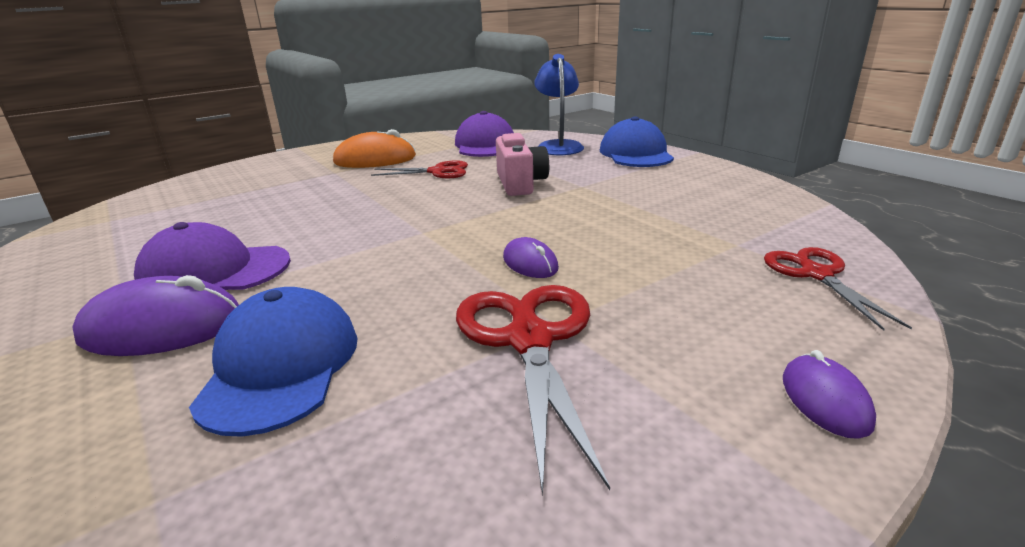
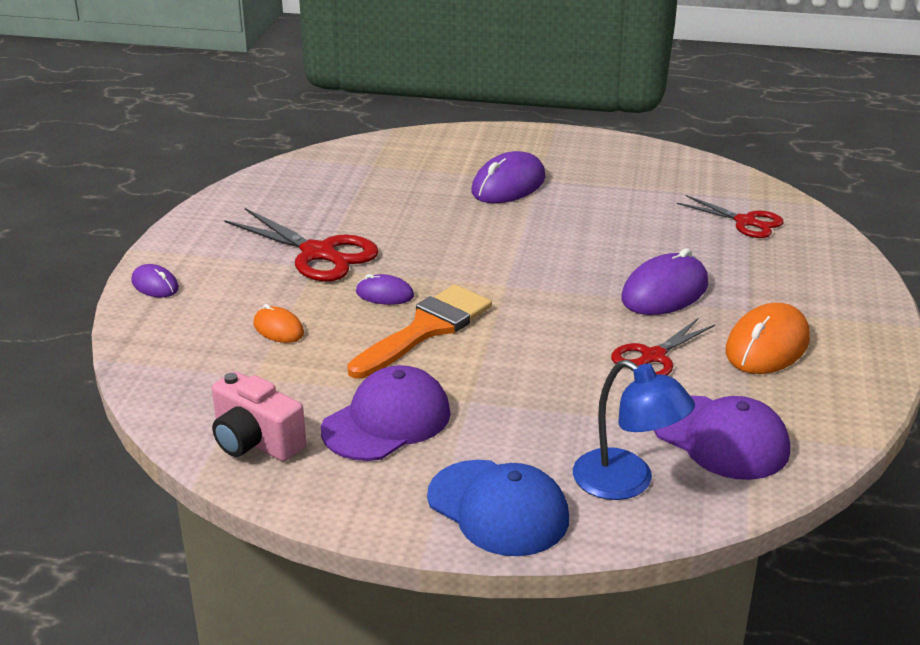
camera: 135 degrees right, 5 degrees up
purple cap [134,222,291,290] -> purple cap moved to [321,365,451,461]
blue cap [189,287,358,437] -> none
pink camera [496,133,549,196] -> pink camera moved to [212,371,306,461]
red scissors [764,247,912,331] -> red scissors moved to [677,195,784,238]
none -> orange mouse [254,304,304,343]
none -> orange brush [347,285,492,379]
none -> purple mouse [621,248,708,315]

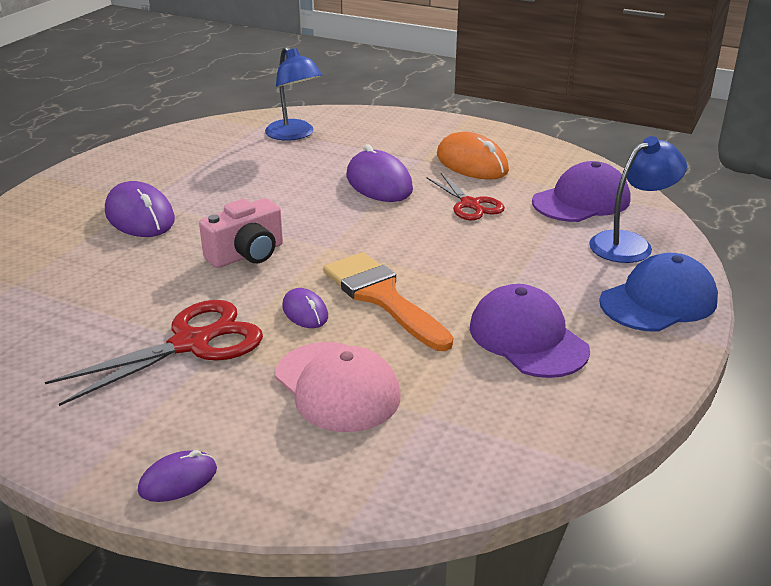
camera: 75 degrees left, 0 degrees up
pink camera [212,371,306,461] -> pink camera moved to [199,198,283,268]
orange mouse [254,304,304,343] -> pink cap [275,342,401,432]
purple mouse [356,274,414,305] -> purple mouse turned 60 degrees counterclockwise [282,288,328,328]
red scissors [677,195,784,238] -> blue lamp [265,46,323,141]

